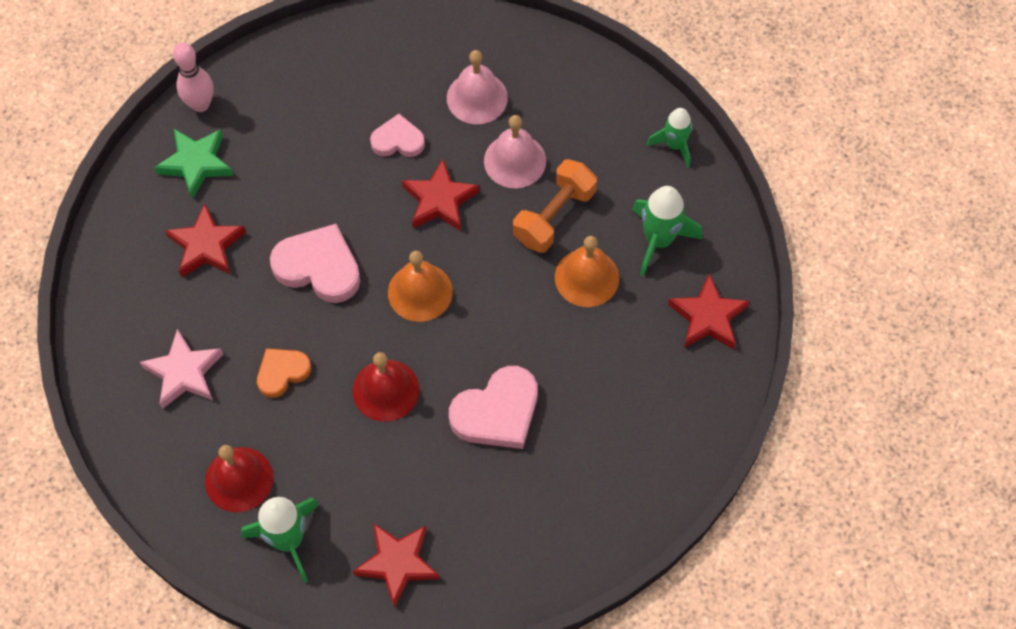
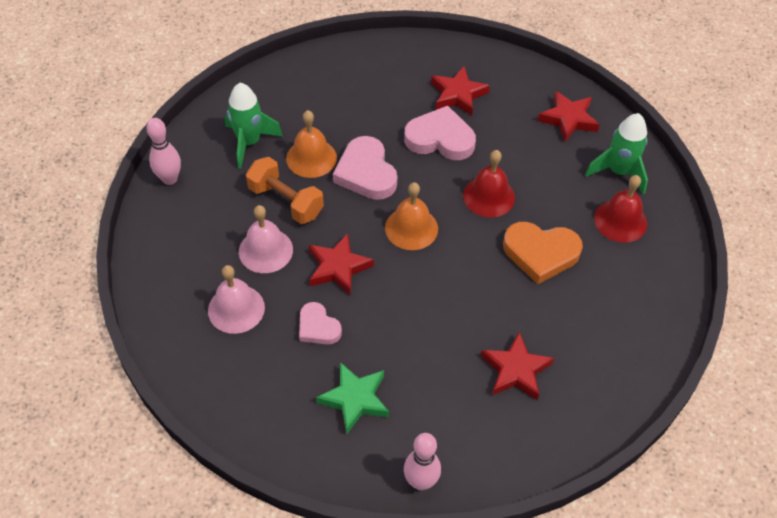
camera: 135 degrees left, 10 degrees down
pink star [140,329,223,409] -> none
green star [154,129,234,199] -> green star moved to [316,362,389,434]
orange heart [257,348,311,398] -> orange heart [503,222,583,284], size x1.65
pink heart [270,224,360,303] -> pink heart moved to [333,136,397,200]
orange dumbbell [513,159,597,253] -> orange dumbbell turned 45 degrees clockwise [246,157,324,224]
green rocket [647,108,693,167] -> pink bowling pin [146,118,181,185]
red star [668,274,750,350] -> red star moved to [431,66,490,116]

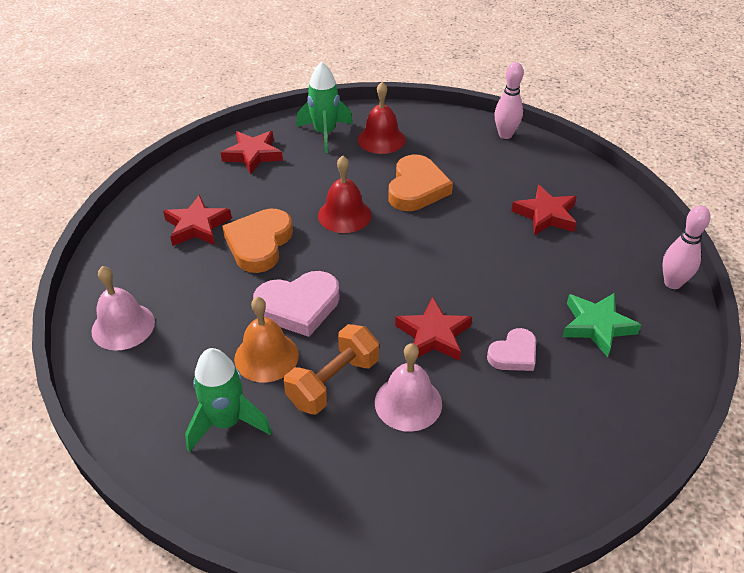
camera: 85 degrees left, 10 degrees down
pink bowling pin [146,118,181,185] -> pink bowling pin moved to [494,62,524,139]
pink bell [208,265,265,334] -> pink bell moved to [91,266,155,351]
orange bell [385,182,438,250] -> none
pink heart [404,106,476,160] -> orange heart [222,209,293,273]

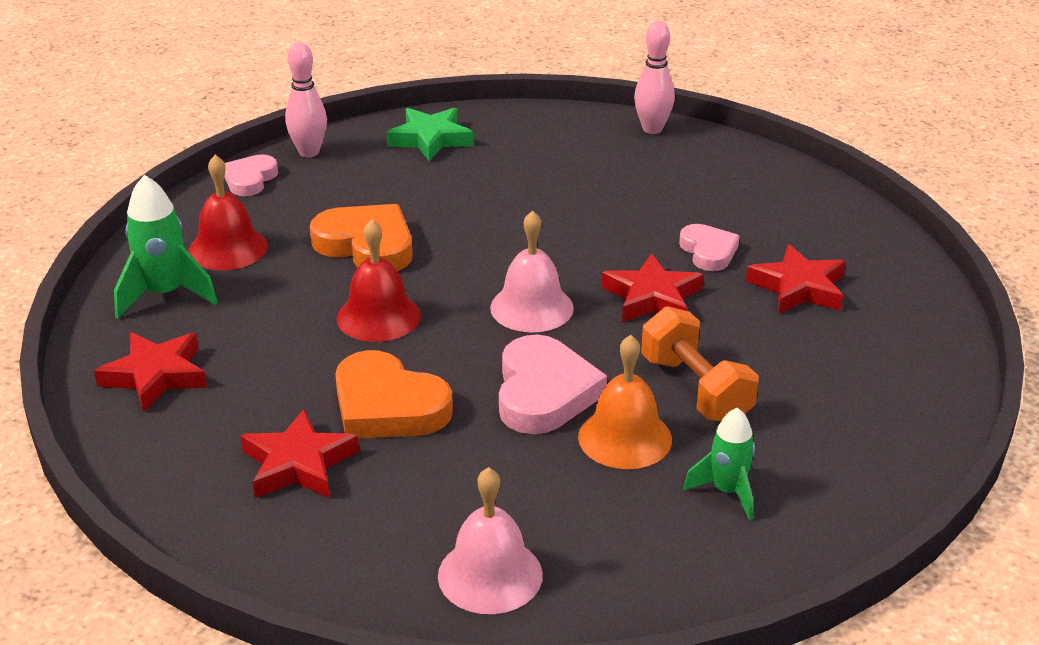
camera: 70 degrees left, 10 degrees down
green rocket [185,348,272,452] -> green rocket [683,408,755,520], size x0.66
pink bell [375,343,442,432] -> pink bell moved to [490,210,574,332]
red star [511,185,577,235] -> red star moved to [746,244,845,314]
green star [562,293,641,357] -> green star moved to [386,108,473,161]
none -> pink heart [224,154,278,196]

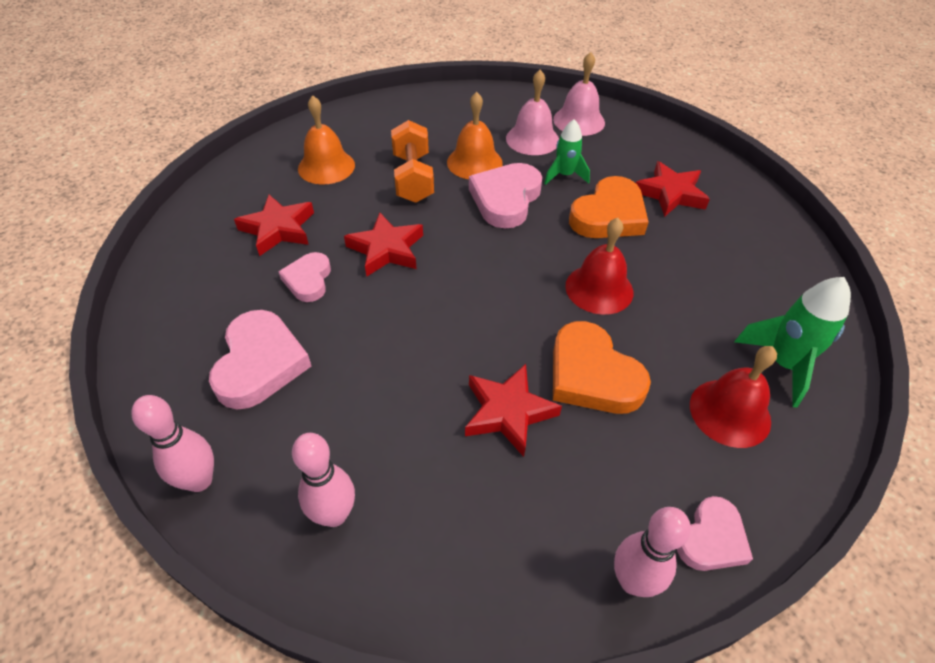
camera: 160 degrees left, 15 degrees up
red star [94,332,207,412] -> red star moved to [465,364,562,457]
orange heart [335,350,453,438] -> orange heart turned 75 degrees clockwise [569,176,649,238]
green star [386,108,473,161] -> none
pink bell [490,210,574,332] -> pink bell moved to [506,70,559,155]
green rocket [683,408,755,520] -> green rocket moved to [544,119,590,185]
none -> pink heart [209,310,311,410]
none -> pink bowling pin [292,433,355,527]
none -> orange bell [298,95,355,185]

